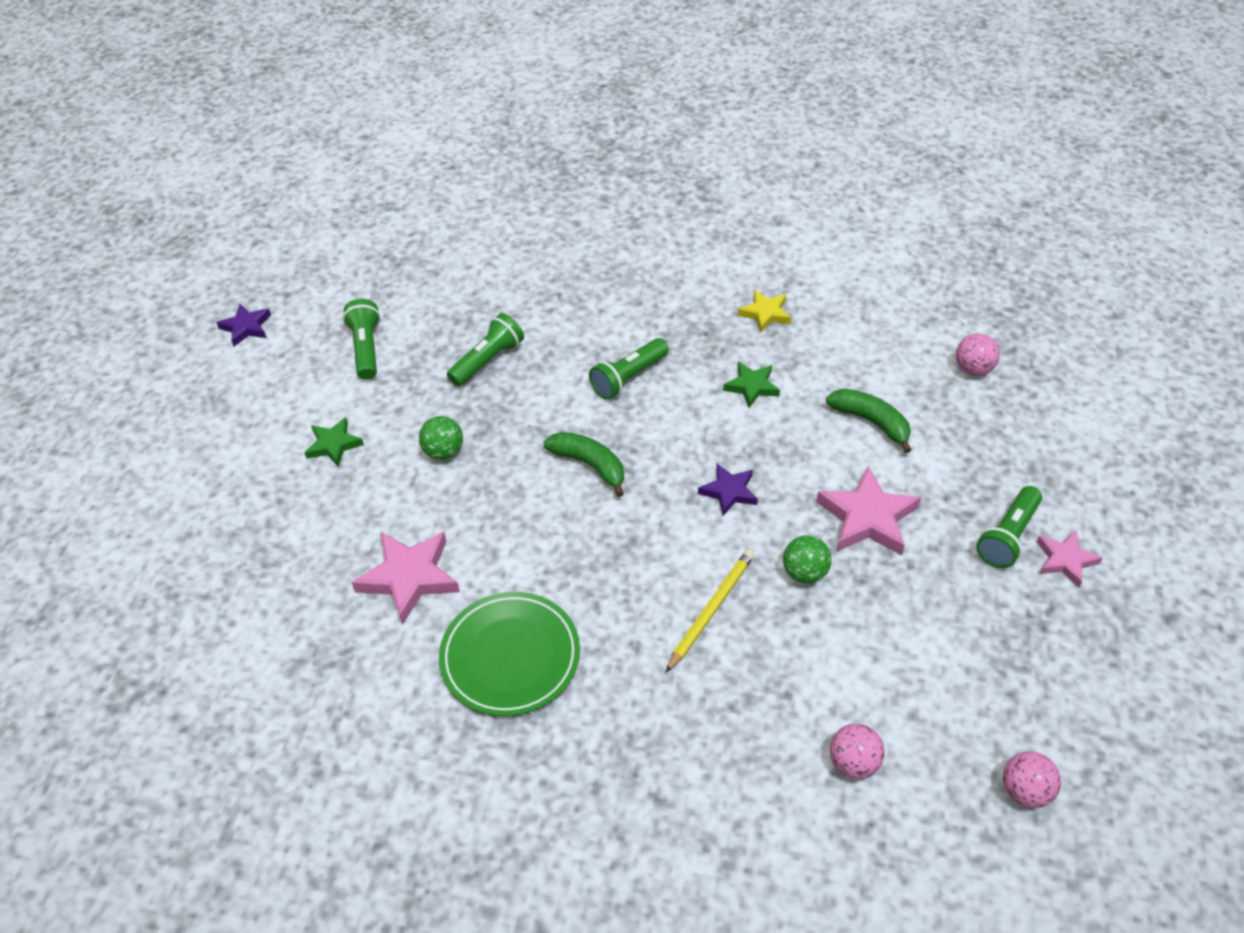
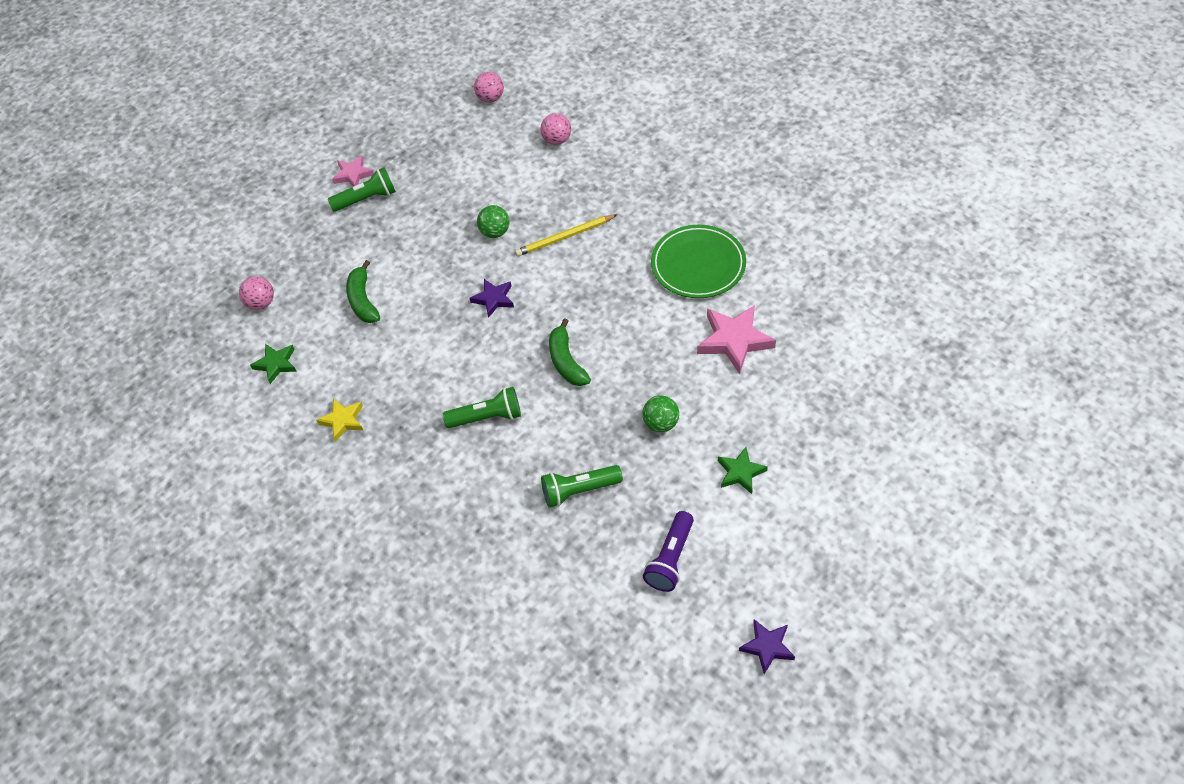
camera: 145 degrees left, 5 degrees up
green flashlight [343,299,380,380] -> purple flashlight [643,511,694,592]
green star [723,362,780,408] -> green star moved to [250,344,297,384]
pink star [816,466,921,555] -> none

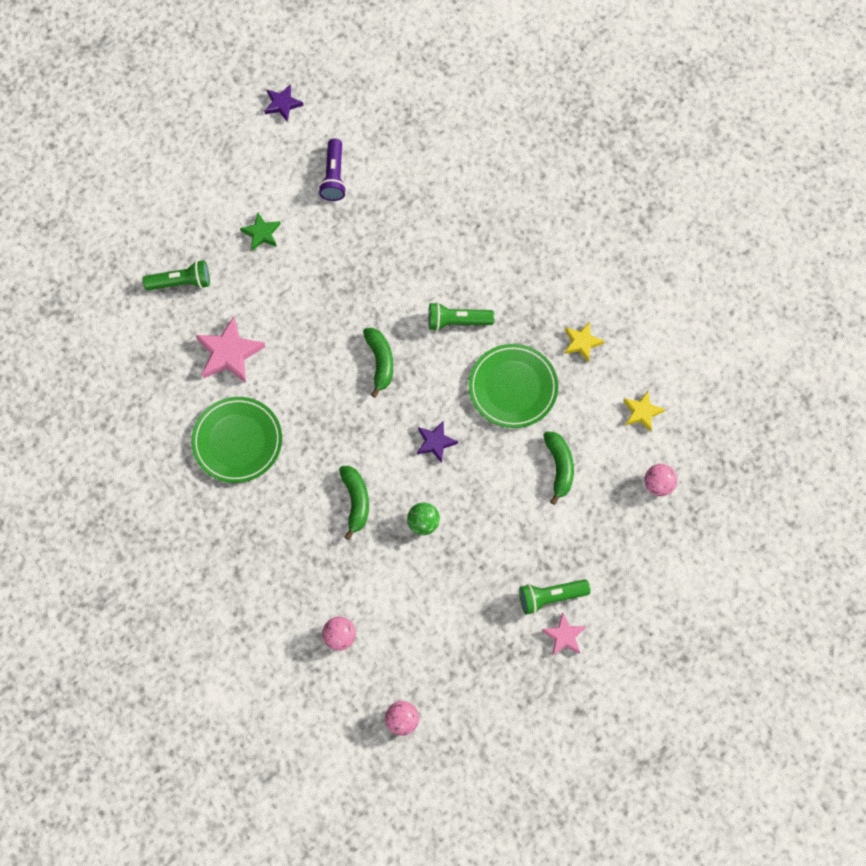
camera: 175 degrees left, 15 degrees up
green star [250,344,297,384] -> yellow star [623,391,665,432]
yellow pencil [515,214,618,257] -> green banana [339,466,369,540]
green flashlight [541,465,623,507] -> green flashlight moved to [143,260,210,290]
green ball [642,395,679,432] -> none
purple flashlight [643,511,694,592] -> purple flashlight turned 150 degrees clockwise [318,138,346,201]
none -> green plate [469,344,558,428]

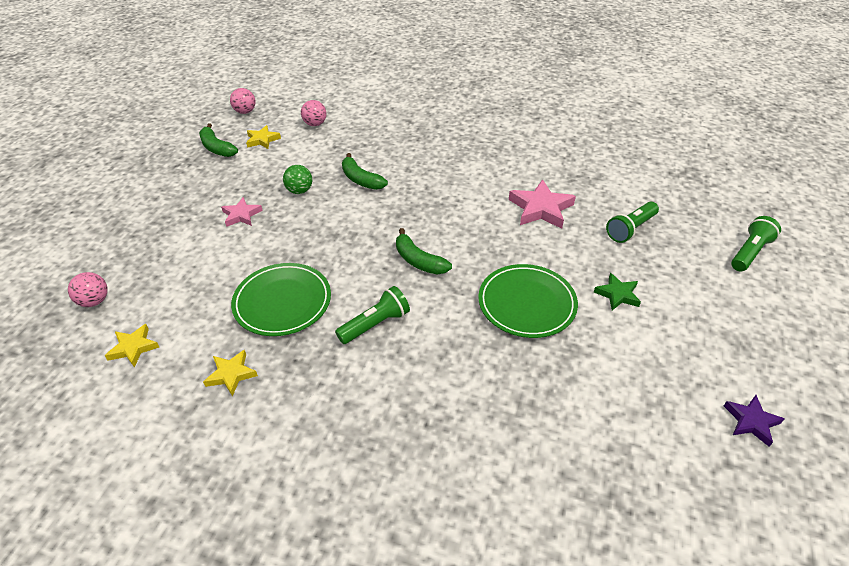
camera: 145 degrees right, 25 degrees down
green plate [191,397,282,483] -> green plate moved to [478,264,578,338]
purple flashlight [318,138,346,201] -> none
purple star [417,421,458,463] -> none
green flashlight [519,579,591,615] -> green flashlight moved to [731,216,781,271]
pink star [542,612,586,656] -> pink star moved to [221,197,263,227]
green banana [543,432,574,505] -> green banana moved to [199,123,238,157]
none -> yellow star [246,125,281,149]

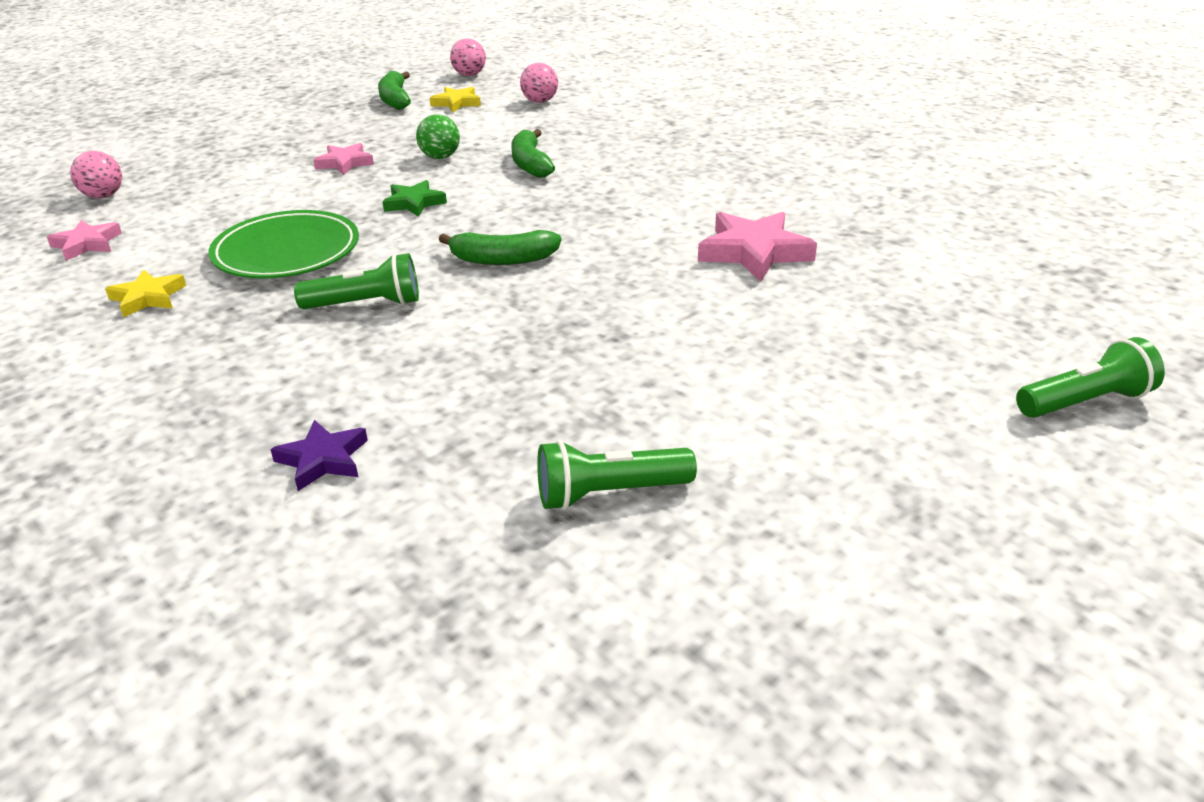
camera: 30 degrees right, 10 degrees down
yellow star [105,324,159,368] -> pink star [47,220,122,261]
green banana [396,228,452,275] -> green banana turned 75 degrees counterclockwise [438,230,561,265]
green plate [478,264,578,338] -> none
green star [594,273,641,310] -> green star moved to [382,180,447,217]
green flashlight [606,202,659,243] -> green flashlight moved to [537,440,697,510]
purple star [724,395,784,447] -> purple star moved to [270,420,368,491]

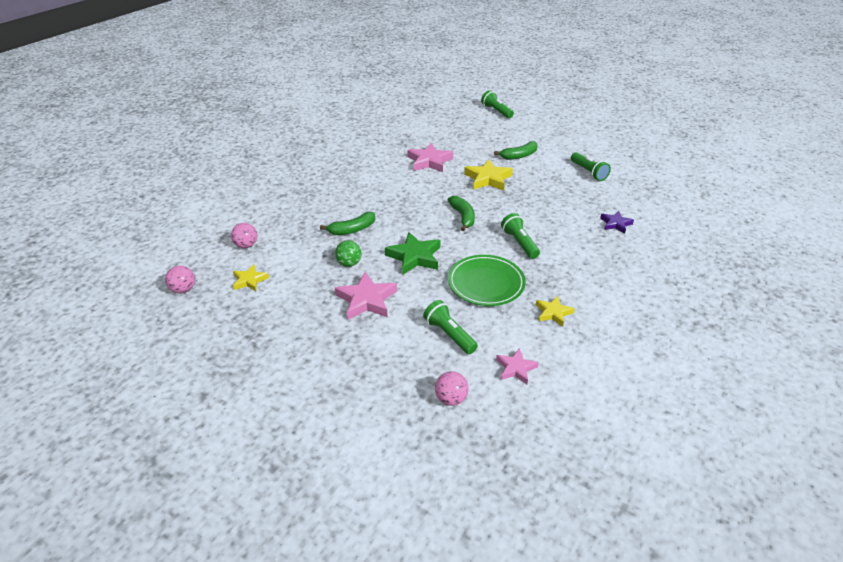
camera: 105 degrees left, 5 degrees up
pink star [313,143,374,175] -> pink star [335,272,397,320], size x1.66
green banana [378,71,411,110] -> green banana moved to [494,141,538,160]
green star [382,180,447,217] -> green star [385,232,441,275], size x1.66
none -> green flashlight [423,300,478,354]
none -> yellow star [464,159,513,191]

